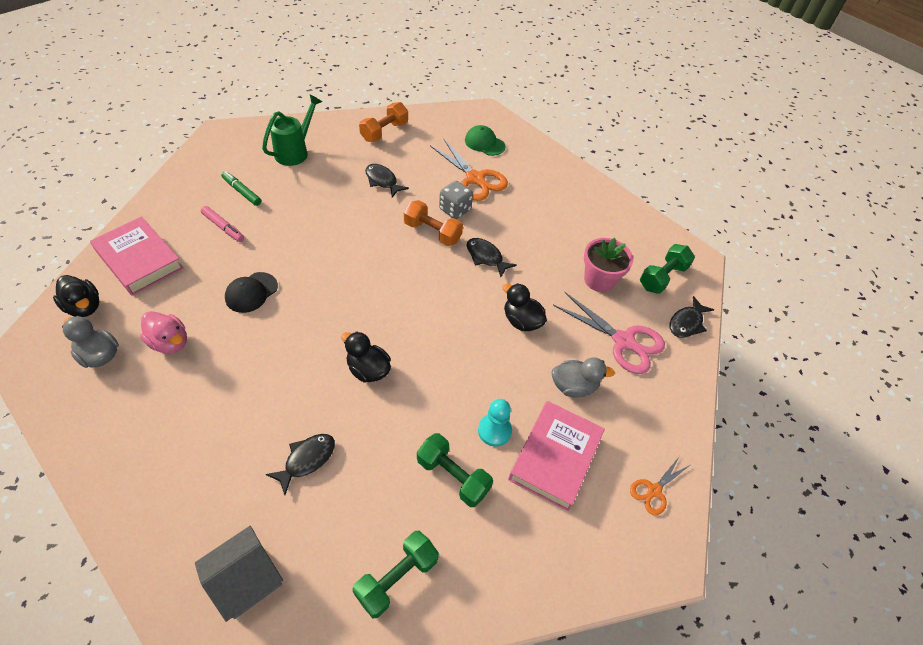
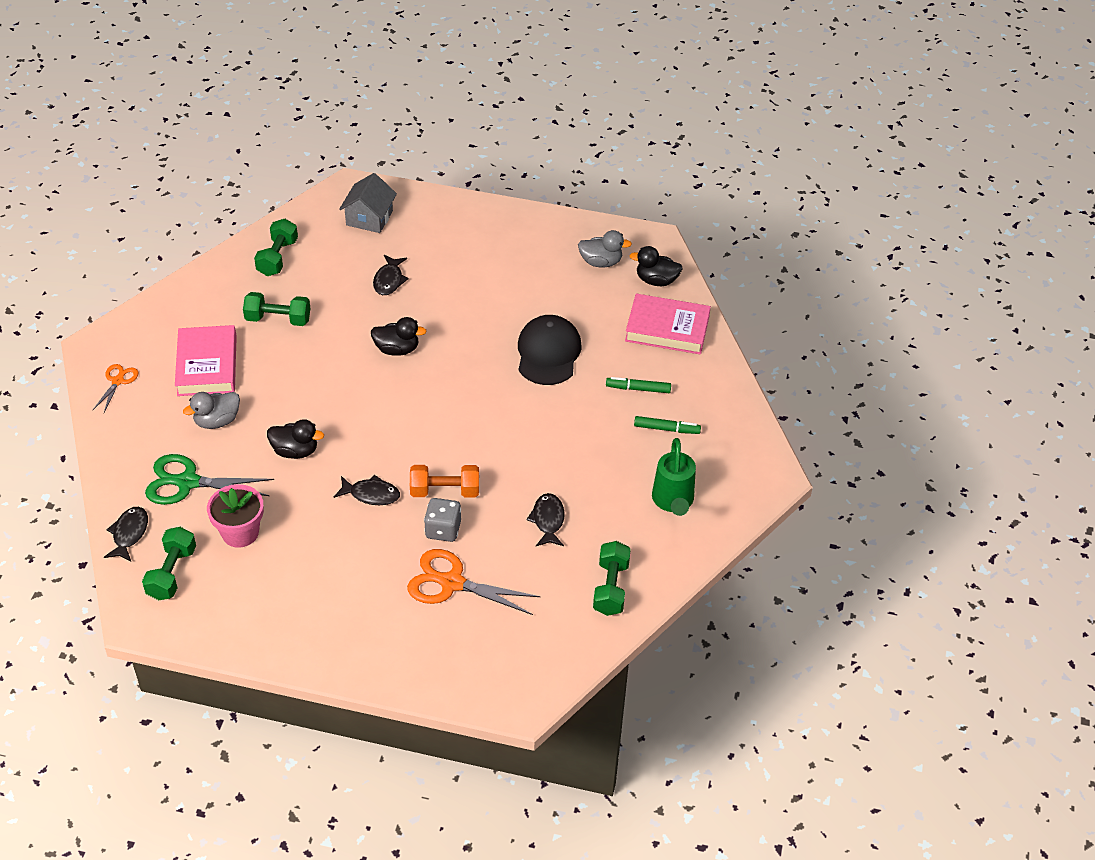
camera: 150 degrees right, 5 degrees down
pink duck [140,311,187,354] -> none
pink marker [201,206,244,242] -> green marker [606,377,671,393]
black cap [225,272,278,313] -> black cap [518,315,582,385], size x1.59
orange dumbbell [359,102,408,142] -> green dumbbell [593,541,631,616]
black fish [365,164,409,197] -> black fish turned 105 degrees counterclockwise [526,493,565,546]
green cap [465,125,506,156] -> none
turquoise pawn [478,399,512,447] -> none
pink scissors [553,292,665,374] -> green scissors [145,454,274,505]

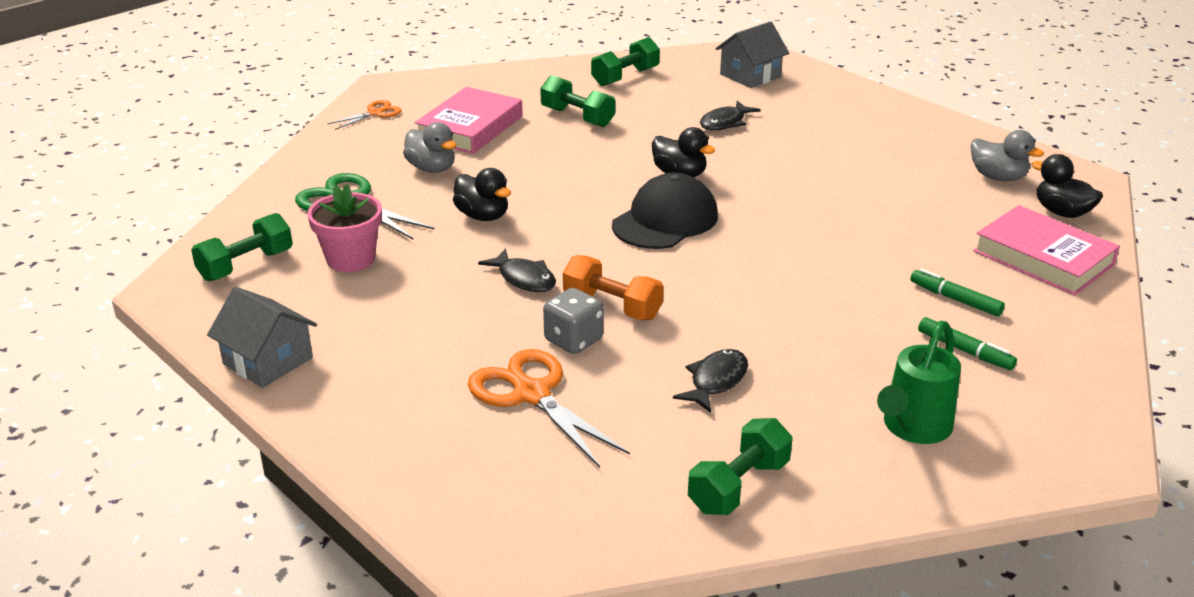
camera: 35 degrees right, 15 degrees down
black fish [104,507,148,562] -> none
grey duck [183,392,240,429] -> grey duck turned 135 degrees counterclockwise [403,122,456,173]
black cap [518,315,582,385] -> black cap moved to [612,173,718,249]
none -> grey house [207,287,317,388]

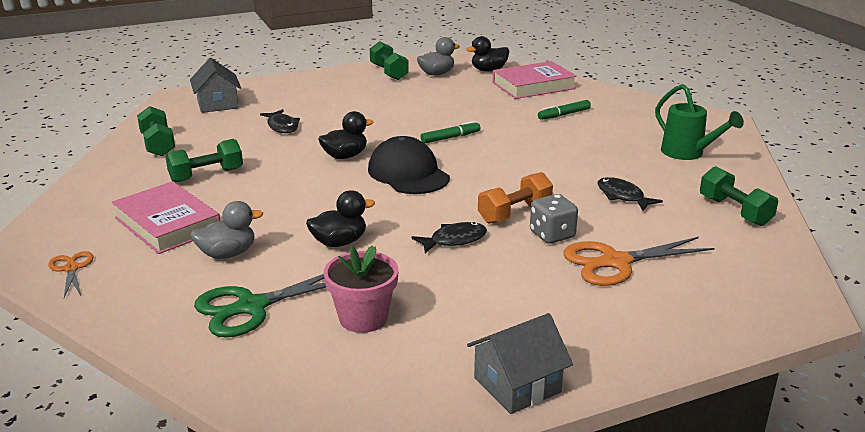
camera: 70 degrees left, 5 degrees down
green dumbbell [191,213,293,281] -> green dumbbell moved to [370,41,409,80]
green marker [918,317,1017,370] -> green marker moved to [421,121,480,143]

